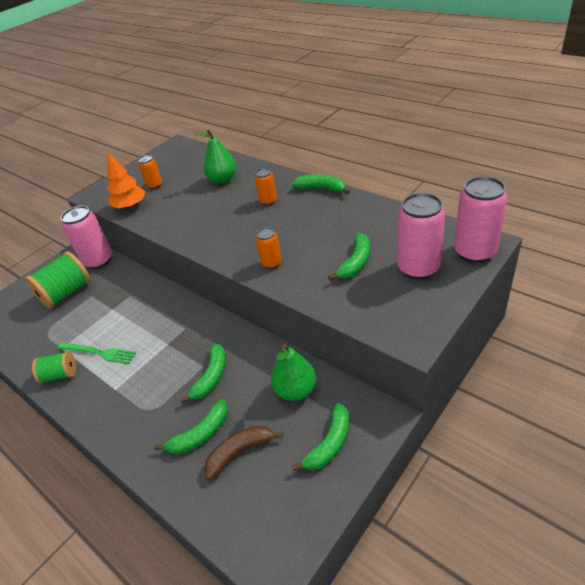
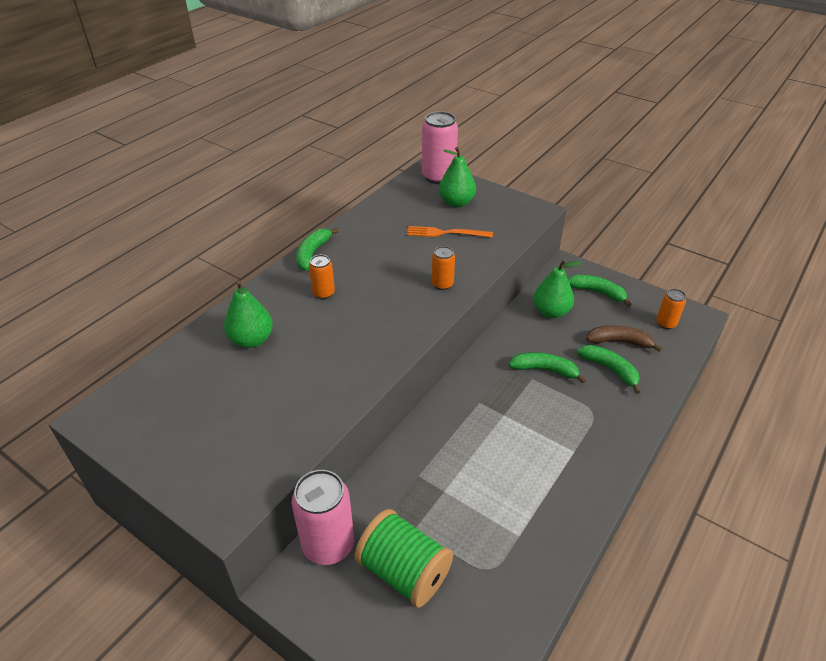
camera: 100 degrees left, 0 degrees up
green spool [32,351,76,383] -> none
green fork [58,343,136,364] -> none
orange tree [107,152,146,209] -> none
orange can [138,155,162,189] -> orange can moved to [656,289,686,329]
brown banana [204,425,283,480] -> brown banana turned 135 degrees clockwise [586,326,662,352]
green banana [328,233,370,281] -> orange fork [407,226,493,238]
pink can [397,193,445,280] -> green pear [439,147,476,207]

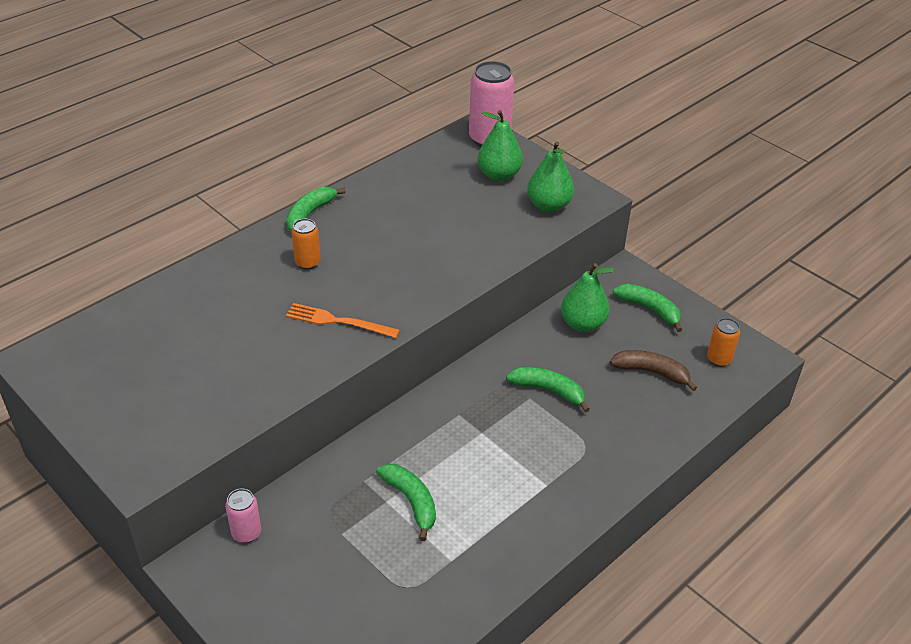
camera: 10 degrees right, 0 degrees up
green pear [224,280,273,348] -> green pear moved to [527,141,574,212]
pink can [291,470,354,565] -> pink can [225,488,261,543], size x0.53
green spool [354,509,453,608] -> none
orange fork [407,226,493,238] -> orange fork moved to [286,303,400,338]
orange can [432,246,455,290] -> none
green banana [577,345,640,394] -> green banana moved to [376,464,436,541]

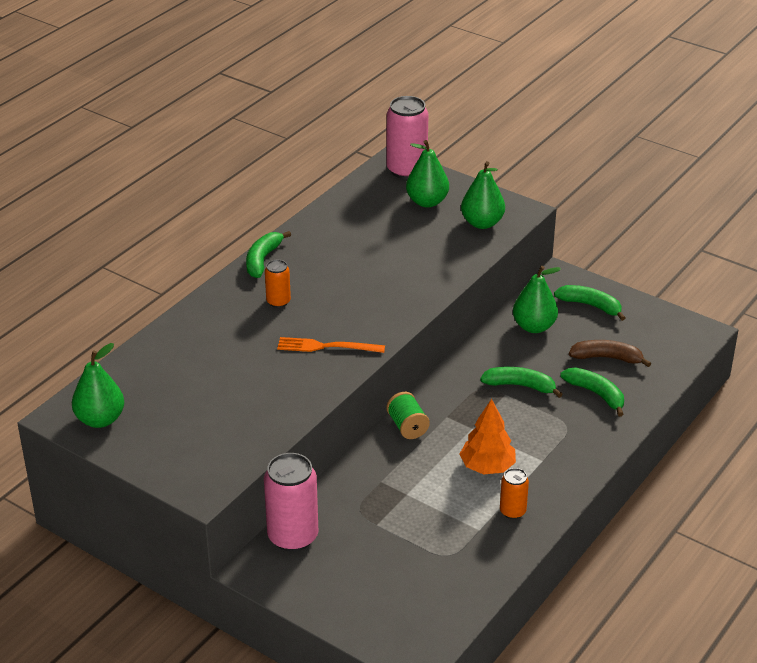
camera: 10 degrees left, 5 degrees down
pink can [225,488,261,543] -> pink can [264,453,318,552], size x1.88
green banana [376,464,436,541] -> green banana moved to [560,367,624,417]
orange can [707,318,740,367] -> orange can moved to [500,468,529,519]
none -> green pear [72,343,124,428]
none -> green spool [386,392,430,439]
none -> orange tree [459,399,516,474]

